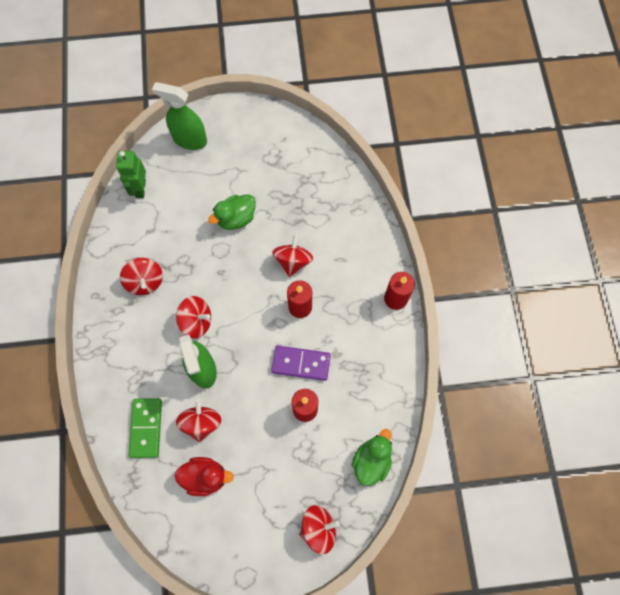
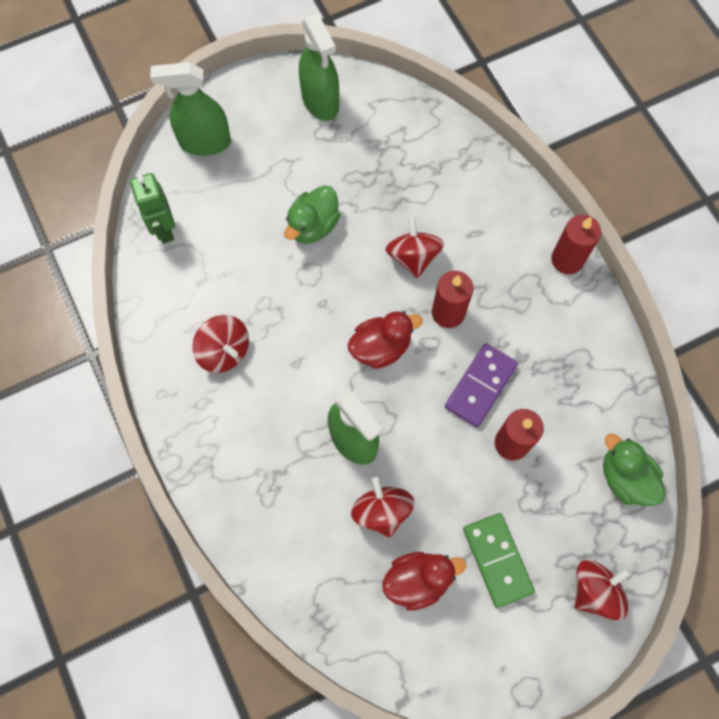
camera: 20 degrees left, 0 degrees up
green domino [129,398,162,458] -> green domino moved to [463,513,535,608]
red spinning top [176,296,211,339] -> none
purple domino [271,346,331,381] -> purple domino turned 45 degrees counterclockwise [445,343,518,427]
green duck [352,429,392,486] -> green duck turned 45 degrees counterclockwise [603,434,666,506]
none -> green spray bottle [299,13,339,121]
none -> red duck [348,311,423,369]

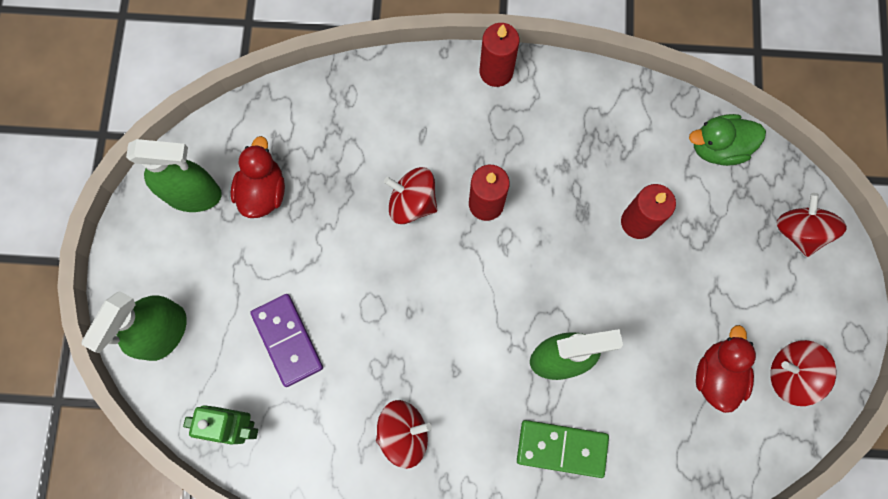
camera: 60 degrees left, 5 degrees up
green duck [284,185,340,244] -> none
red duck [348,311,423,369] -> red duck moved to [231,136,285,218]
red spinning top [351,477,414,538] -> red spinning top moved to [770,340,836,406]
purple domino [445,343,518,427] -> purple domino moved to [250,294,323,387]
green domino [463,513,535,608] -> green domino moved to [517,420,609,478]

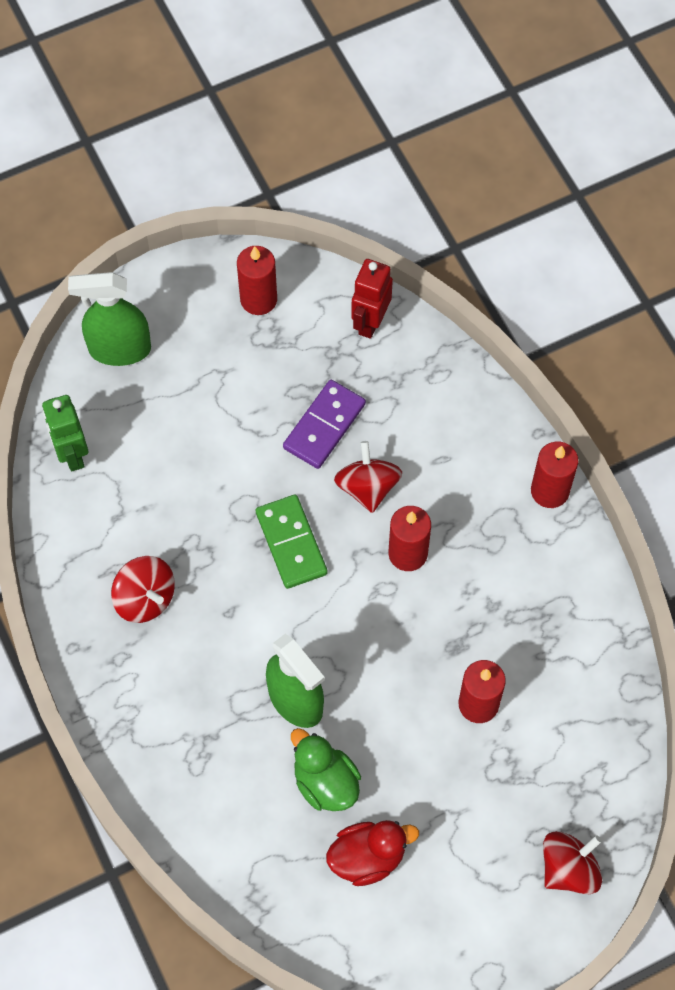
camera: 60 degrees right, 10 degrees down
green spray bottle [126,139,222,212] -> red candle [237,246,277,315]
red duck [231,136,285,218] -> none
purple domino [250,294,323,387] -> purple domino moved to [283,380,366,469]
green domino [517,420,609,478] -> green domino moved to [256,495,327,589]
green duck [689,114,766,166] -> green duck moved to [291,728,361,811]
red spinning top [770,340,836,406] -> none
none -> red robot [351,259,393,339]

